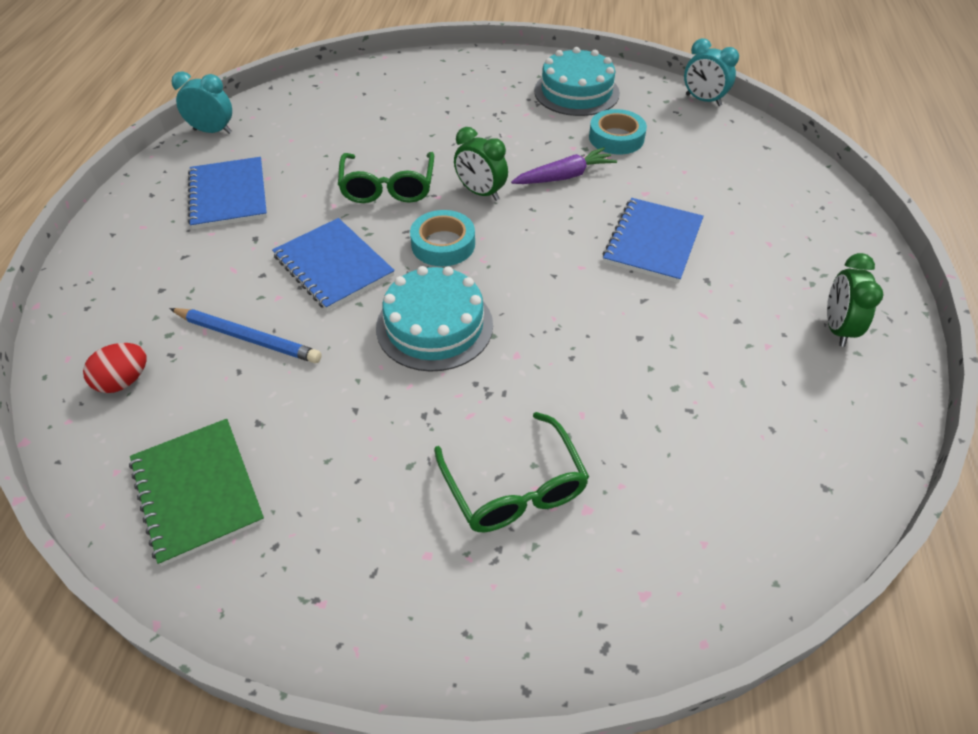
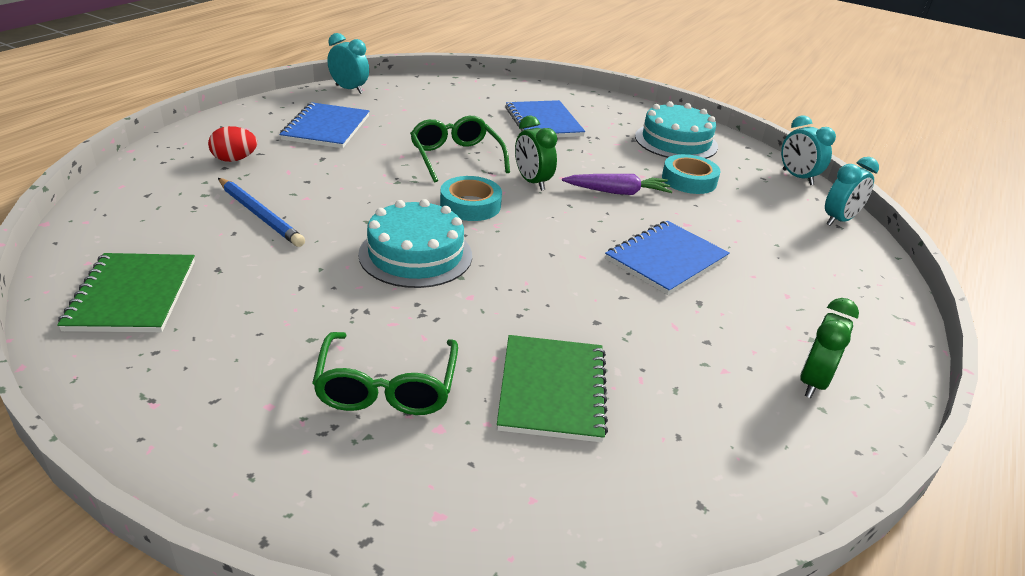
camera: 20 degrees right, 15 degrees down
red egg [83,343,147,393] -> red egg moved to [208,126,257,162]
blue notebook [272,218,395,311] -> blue notebook moved to [505,100,585,138]
green glasses [338,152,434,203] -> green glasses turned 135 degrees clockwise [410,116,510,183]
none -> green notebook [497,335,608,443]
none -> turquoise clock [825,157,879,226]

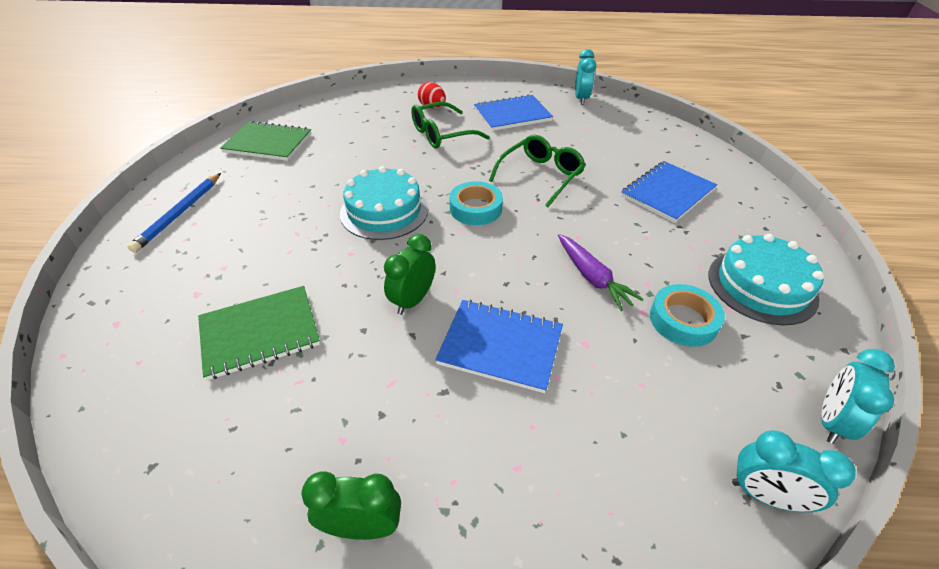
camera: 65 degrees right, 10 degrees up
green notebook [57,253,195,332] -> green notebook turned 45 degrees clockwise [220,121,311,161]
blue pencil [218,178,305,247] -> blue pencil moved to [127,173,221,253]
green glasses [312,332,458,415] -> green glasses moved to [411,102,490,149]
green clock [515,116,558,191] -> green clock moved to [384,234,435,315]

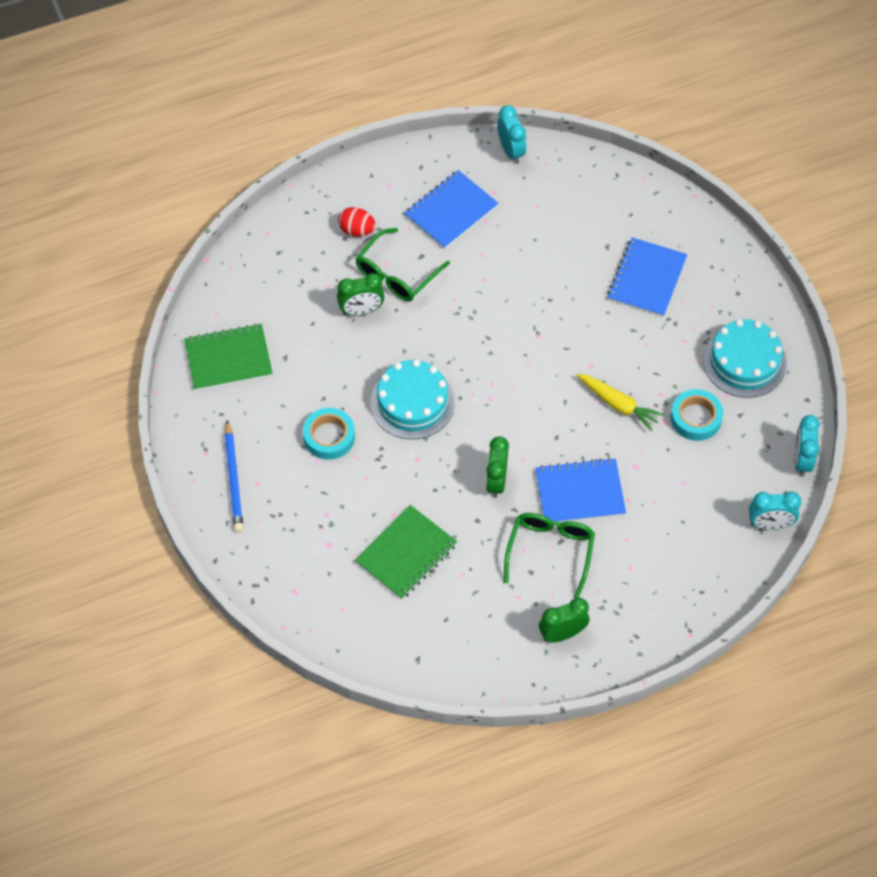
camera: 25 degrees left, 15 degrees up
turquoise tape [449,181,503,225] -> turquoise tape moved to [303,408,355,460]
green glasses [489,135,586,207] -> green glasses moved to [504,513,595,598]
purple carrot [558,234,644,311] -> yellow carrot [577,373,664,431]
none -> green clock [337,273,384,316]

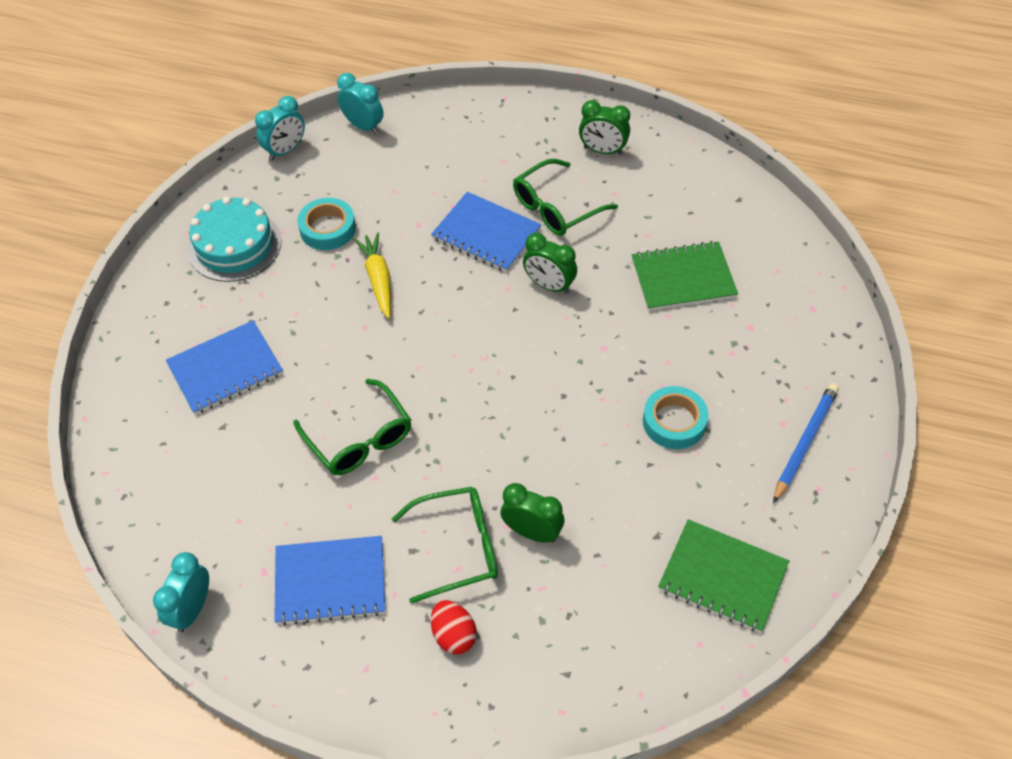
camera: 140 degrees left, 5 degrees down
turquoise cake [371,359,455,439] -> none
green clock [486,436,509,498] -> green clock turned 75 degrees clockwise [523,233,577,294]
none -> green glasses [293,379,411,475]

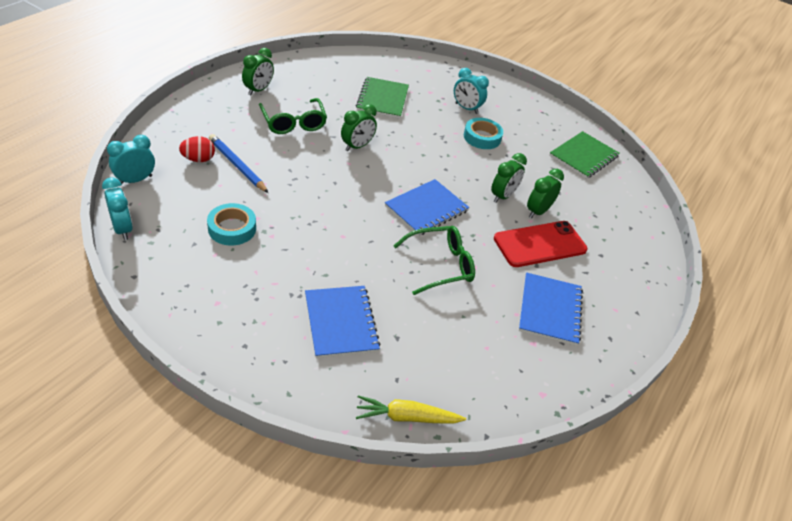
camera: 80 degrees left, 10 degrees down
turquoise clock [153,552,209,632] -> turquoise clock moved to [454,68,489,114]
turquoise cake [187,197,282,282] -> none
yellow carrot [353,232,391,318] -> yellow carrot moved to [356,395,466,424]
green glasses [392,487,498,604] -> red phone [494,221,588,267]
blue notebook [431,192,542,272] -> blue notebook moved to [385,179,469,236]
red egg [431,600,477,654] -> red egg moved to [179,136,215,162]
blue pencil [773,383,839,503] -> blue pencil moved to [209,134,268,193]
none -> green clock [491,153,527,203]

